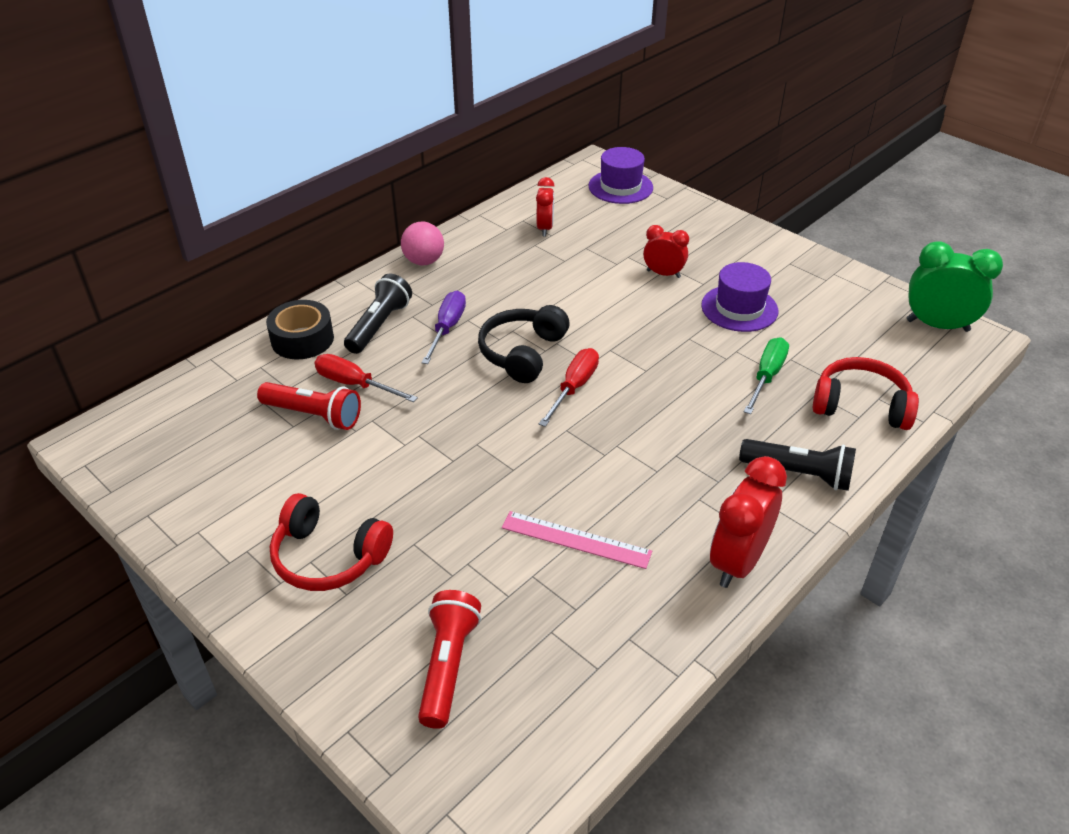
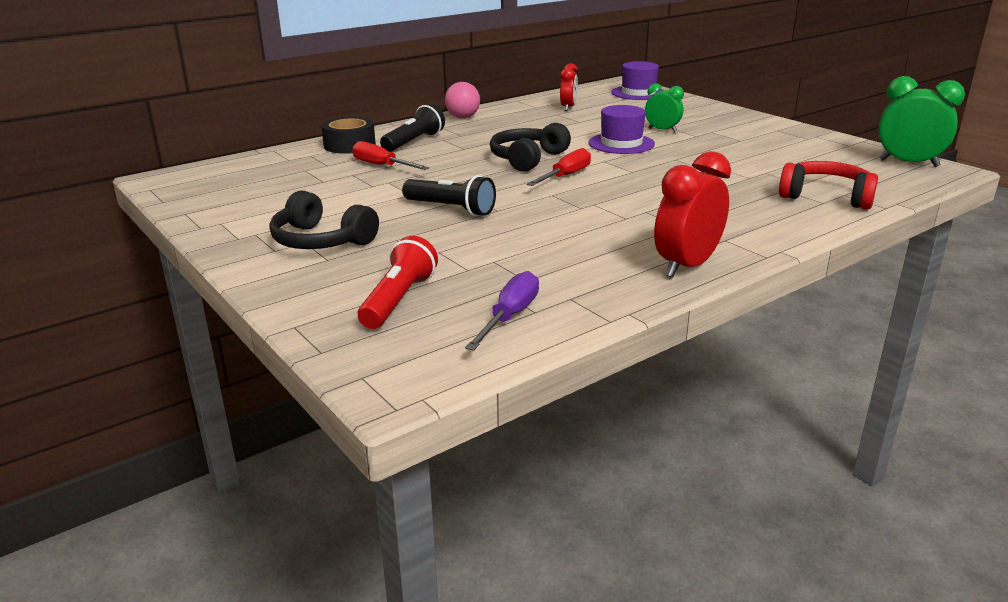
camera: 10 degrees right, 15 degrees down
red flashlight [257,382,361,430] -> none
red headphones [270,493,393,591] -> black headphones [269,190,379,249]
purple screwdriver [421,291,466,364] -> purple screwdriver moved to [465,271,539,351]
pink ruler [502,511,652,569] -> none
red clock [643,225,689,278] -> green clock [645,83,684,132]
purple hat [701,262,778,332] -> purple hat moved to [588,105,655,154]
black flashlight [739,439,856,491] -> black flashlight moved to [402,175,496,216]
green screwdriver [744,337,789,414] -> none

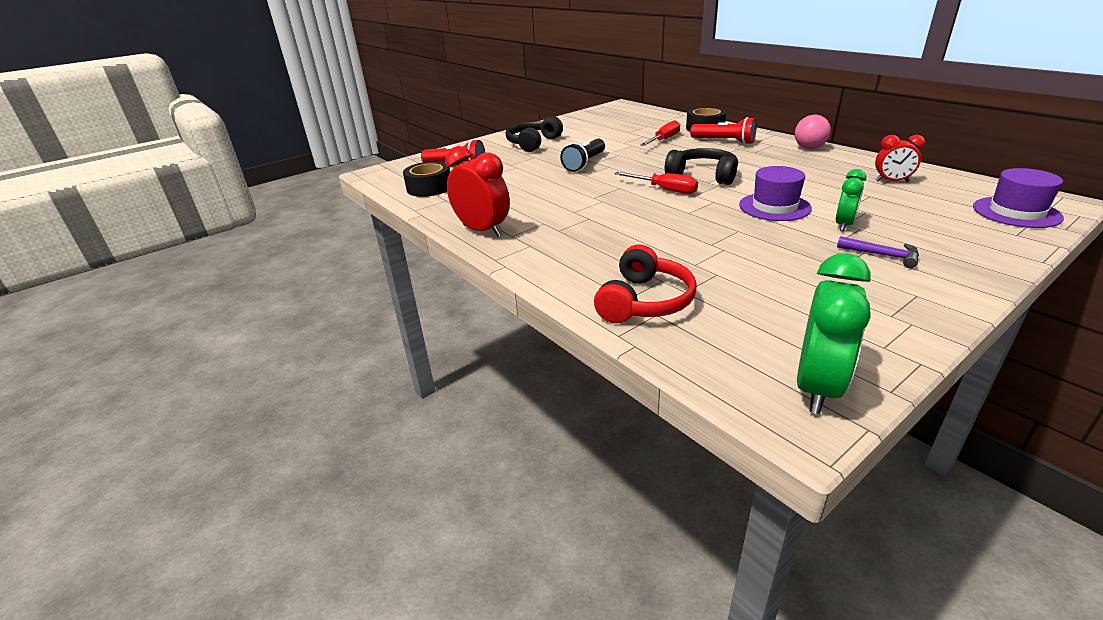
camera: 90 degrees right, 5 degrees up
black flashlight [380,104,445,152] -> red flashlight [690,117,757,145]
purple screwdriver [465,271,539,351] -> black tape [403,161,450,197]
none -> purple hammer [837,236,919,268]

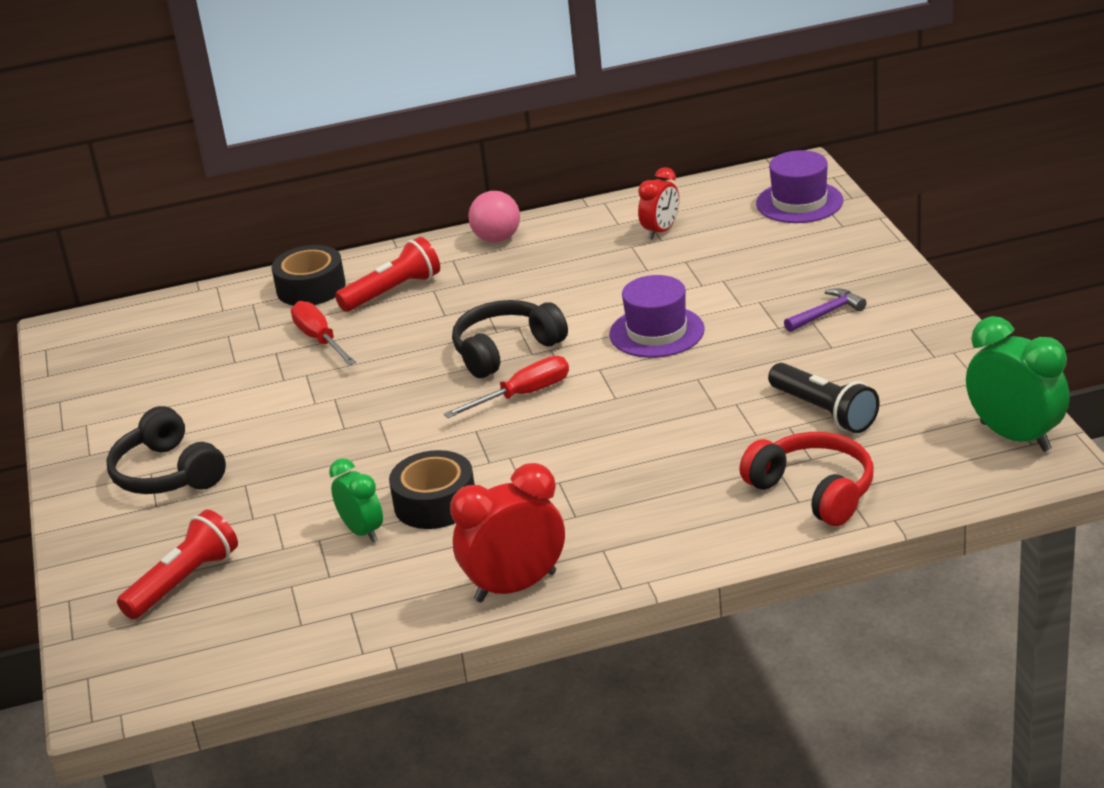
camera: 65 degrees left, 0 degrees up
black tape [403,161,450,197] -> black tape moved to [389,450,475,529]
black flashlight [560,139,605,172] -> black flashlight moved to [768,363,879,433]
green clock [835,169,866,231] -> green clock moved to [329,458,383,542]

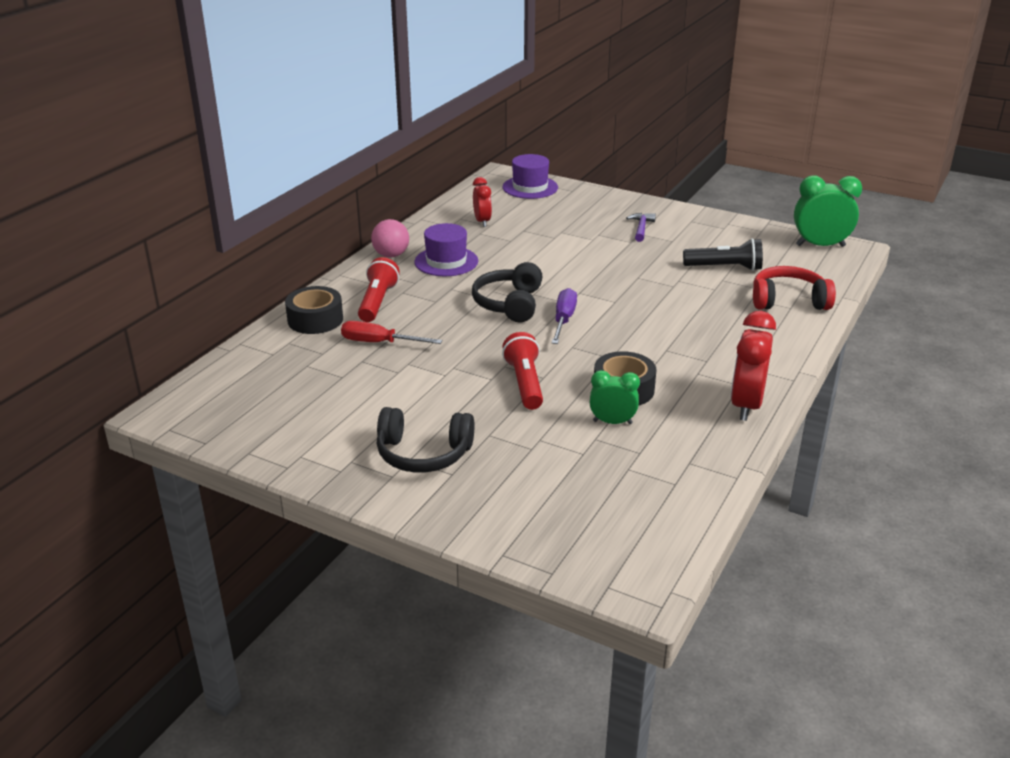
camera: 50 degrees left, 0 degrees up
red flashlight [117,510,238,619] -> red flashlight moved to [502,332,543,410]
red screwdriver [444,356,569,418] -> purple screwdriver [551,288,577,344]
purple hat [609,275,705,358] -> purple hat moved to [414,223,478,276]

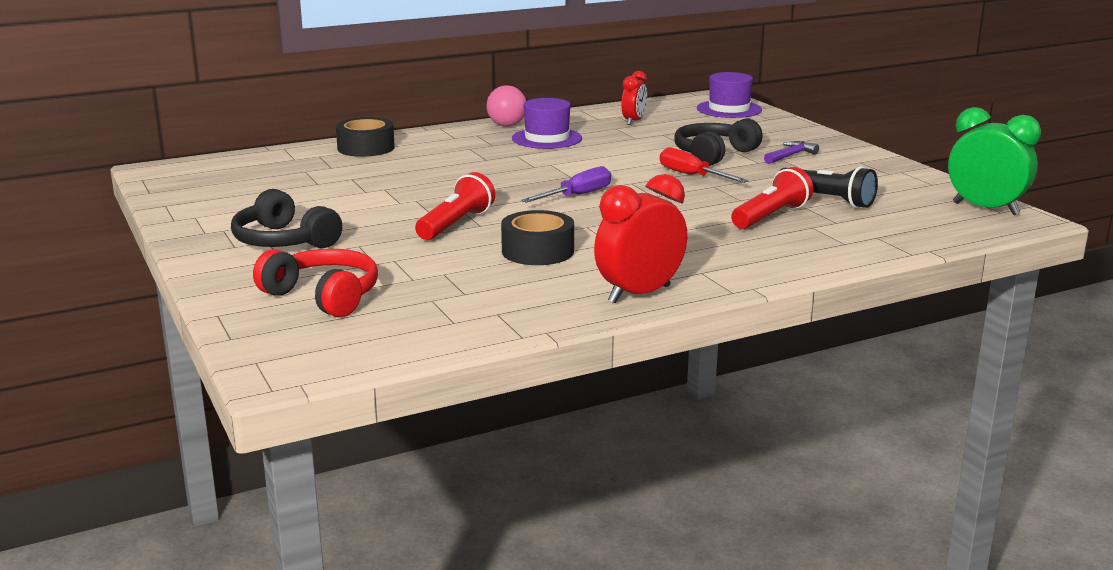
camera: 35 degrees right, 10 degrees down
red screwdriver [341,321,442,344] -> red screwdriver moved to [660,147,748,183]
red flashlight [358,257,400,322] -> red flashlight moved to [731,167,813,229]
black headphones [472,262,543,322] -> black headphones moved to [674,118,763,166]
green clock [590,370,640,424] -> none
red headphones [753,266,836,310] -> red headphones moved to [253,249,378,317]

